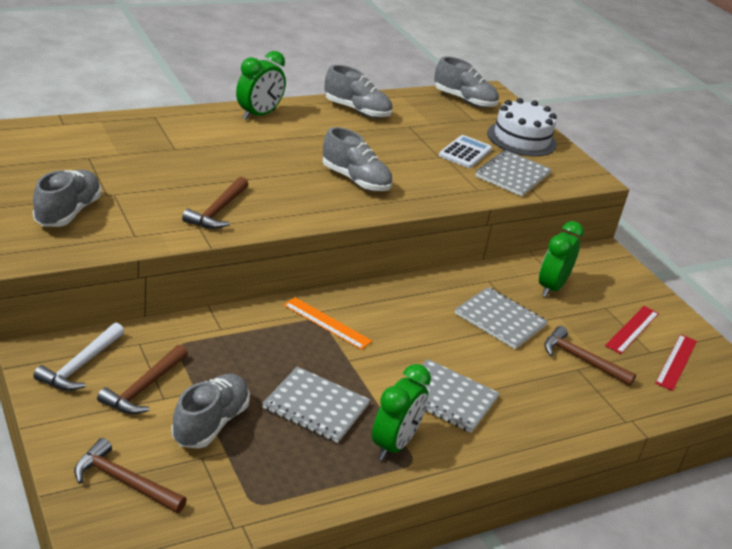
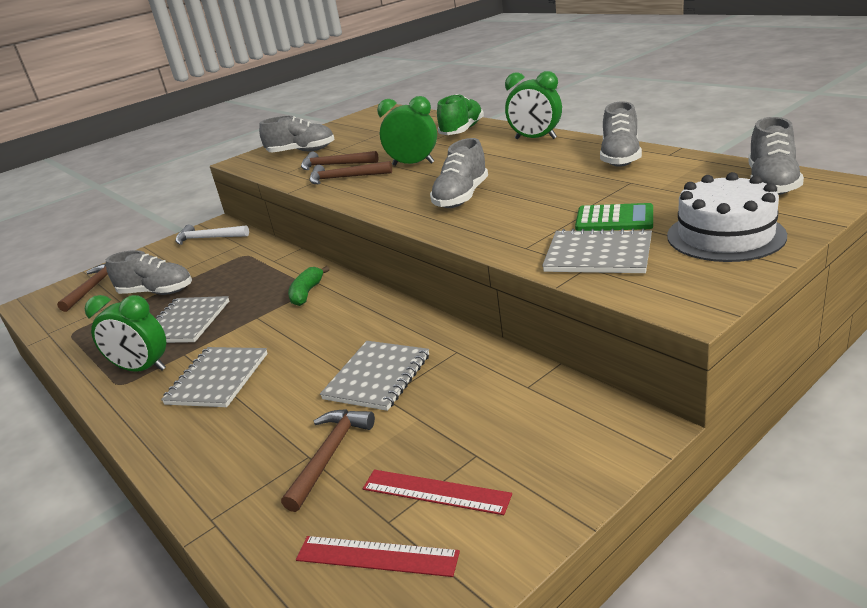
camera: 85 degrees right, 5 degrees down
brown hammer [97,345,188,414] -> brown hammer moved to [301,151,379,170]
orange ruler [284,297,372,350] -> green banana [288,266,329,306]
white calculator [439,135,492,168] -> green calculator [575,203,653,231]
green clock [539,221,584,297] -> green clock moved to [377,96,437,166]
none -> green shoe [437,94,484,135]

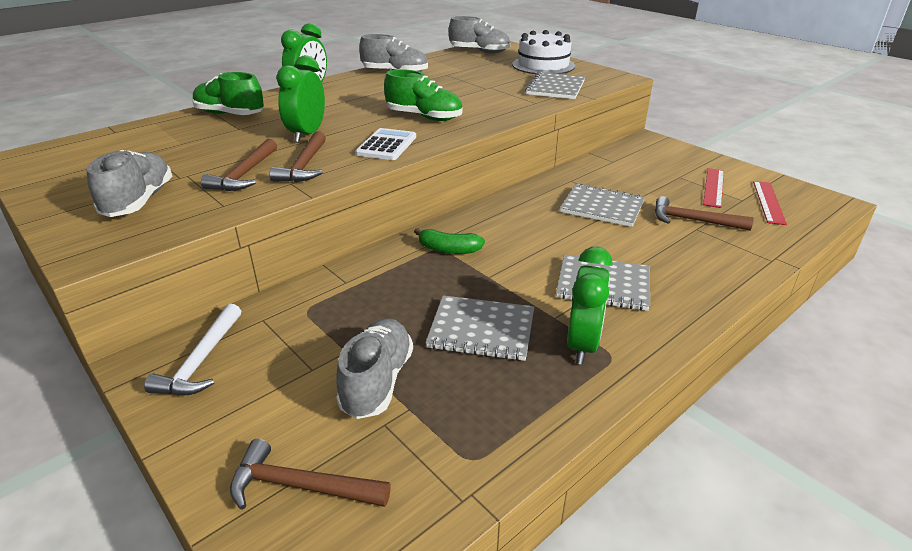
camera: 95 degrees left, 5 degrees up
grey shoe [430,138,488,208] -> green shoe [384,69,462,121]
green calculator [575,203,653,231] -> none
none -> white calculator [355,128,416,160]

